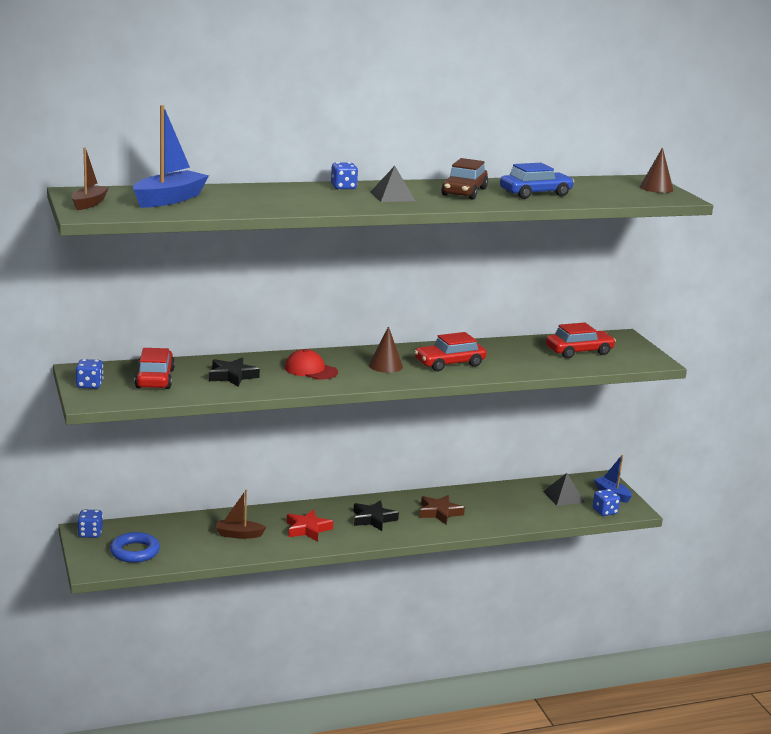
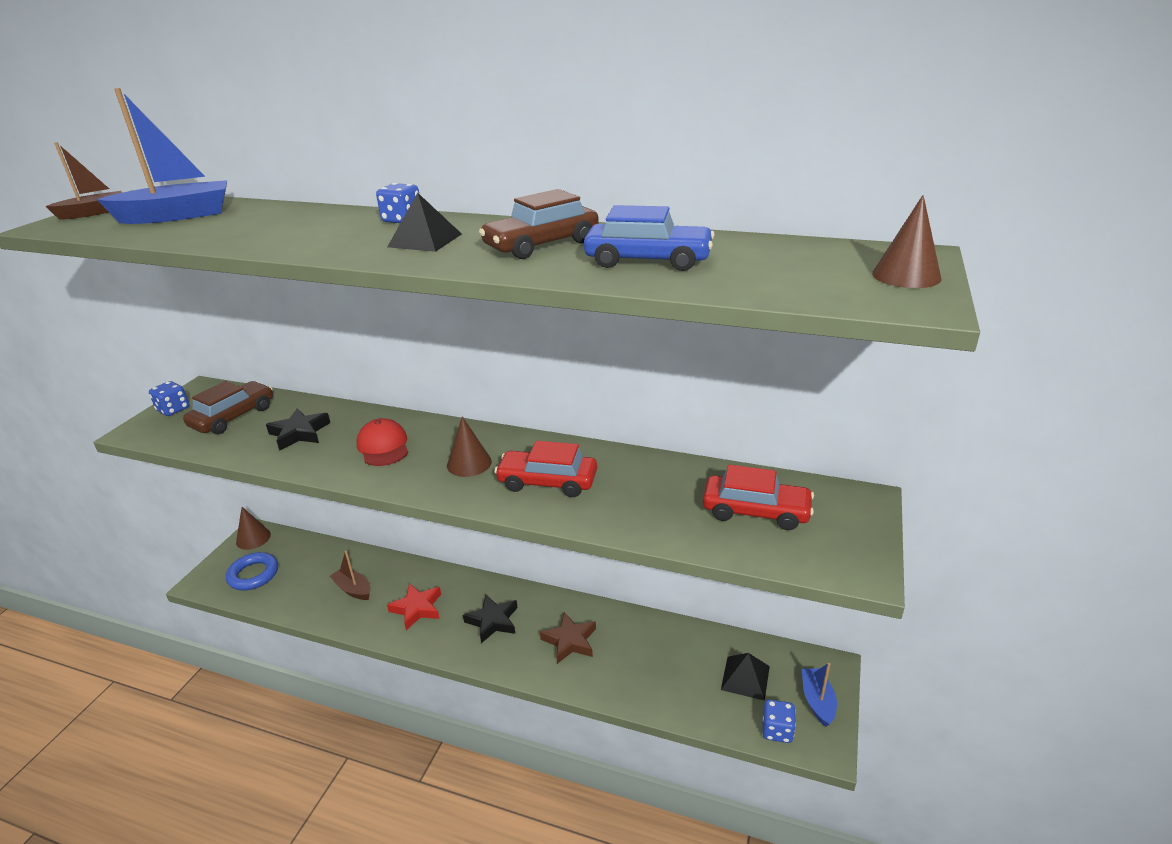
camera: 40 degrees right, 10 degrees up
blue dice [77,510,103,538] -> brown cone [236,507,271,550]
red car [135,348,175,389] -> brown car [183,381,273,434]

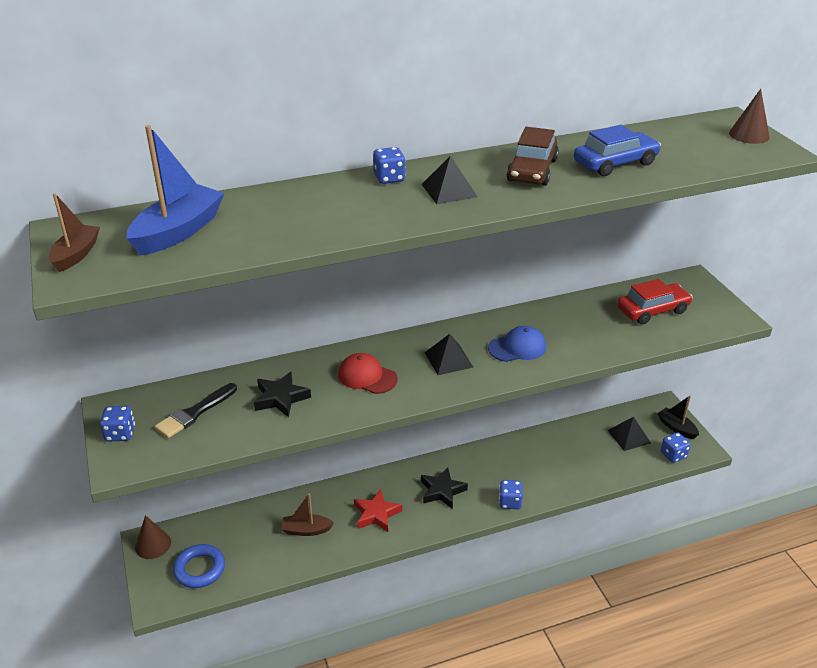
camera: 40 degrees left, 5 degrees up
brown car [183,381,273,434] -> black brush [155,383,237,438]
brown cone [447,416,492,477] -> black pyramid [425,334,473,375]
red car [495,441,597,497] -> blue cap [488,326,546,362]
brown star [540,612,596,664] -> none
blue boat [802,663,837,727] -> black boat [657,395,699,439]
none -> blue dice [499,480,523,509]

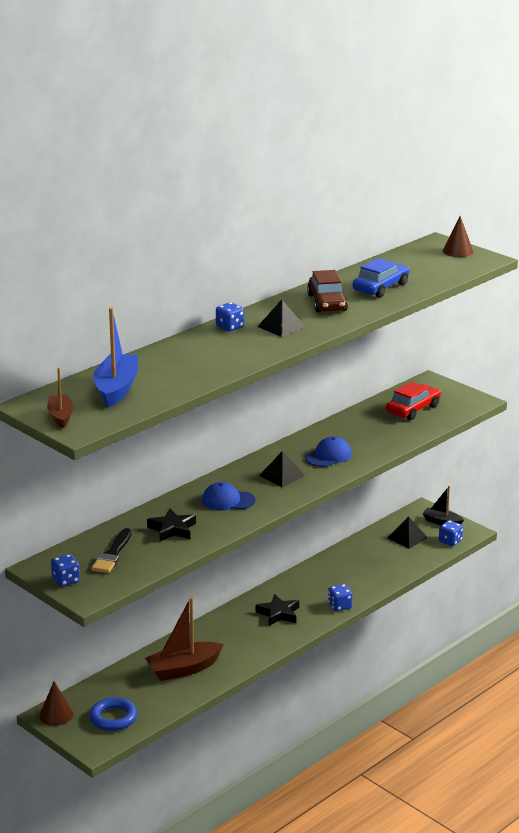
camera: 25 degrees left, 10 degrees down
brown boat [282,494,334,536] -> brown boat [145,597,224,681], size x1.68
red cap [338,353,398,394] -> blue cap [202,482,255,510]
red star [354,489,402,532] -> none

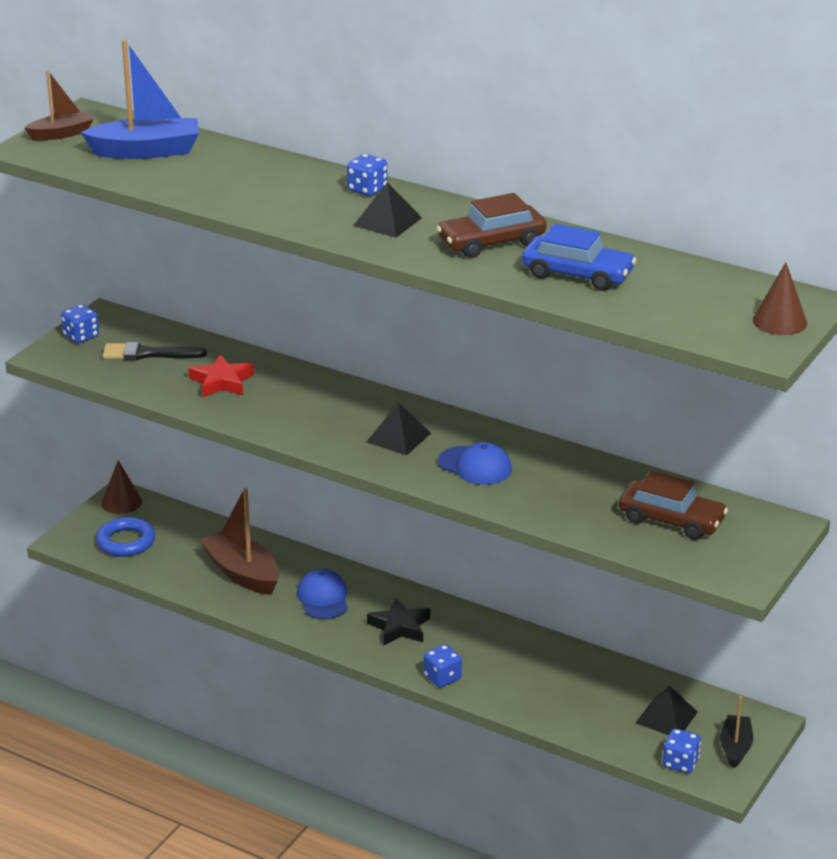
camera: 75 degrees right, 5 degrees up
black star [147,508,196,541] -> red star [188,354,254,398]
blue cap [202,482,255,510] -> blue cap moved to [297,569,348,619]
red car [386,382,441,420] -> brown car [619,471,728,540]

